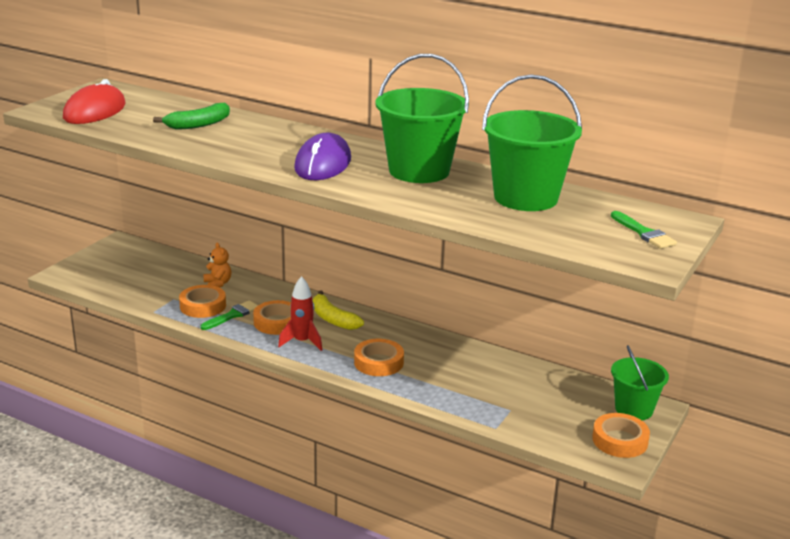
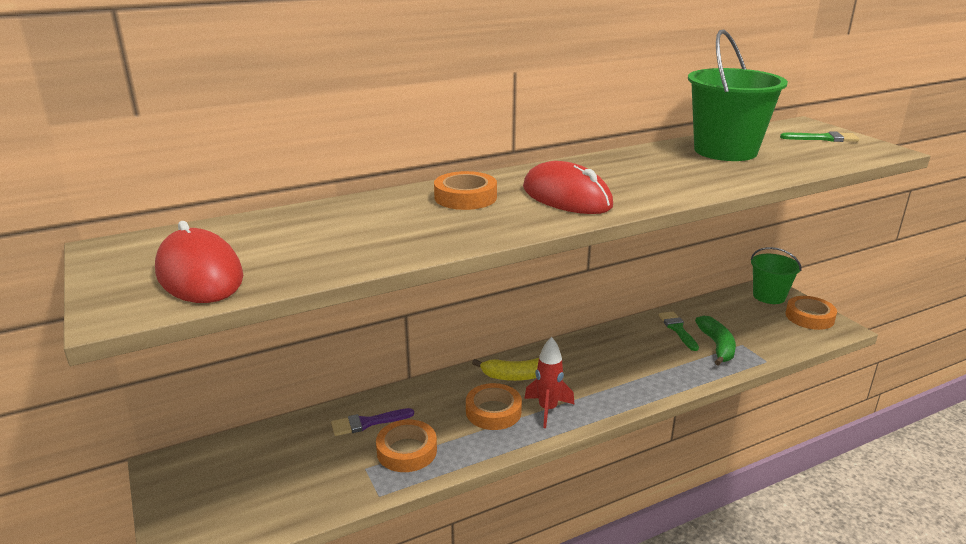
camera: 55 degrees left, 0 degrees up
green banana [153,103,230,130] -> green banana moved to [695,316,736,366]
green brush [201,300,258,330] -> green brush moved to [659,312,699,351]
orange teddy bear [203,243,231,288] -> purple brush [331,408,414,436]
purple mouse [294,133,351,180] -> red mouse [523,161,613,214]
orange tape [354,339,404,376] -> orange tape moved to [434,171,497,210]
green bucket [375,54,469,183] -> none

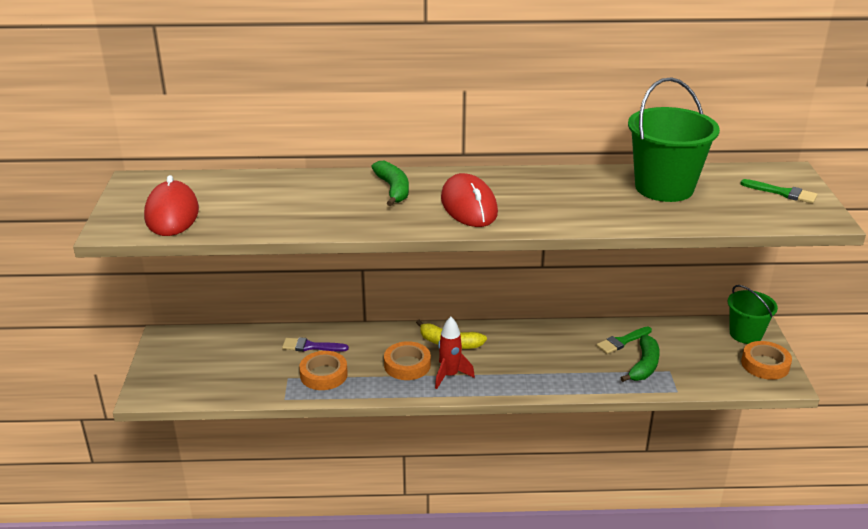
camera: 25 degrees right, 5 degrees up
orange tape [434,171,497,210] -> green banana [371,161,409,206]
green brush [659,312,699,351] -> green brush turned 135 degrees counterclockwise [596,326,652,354]

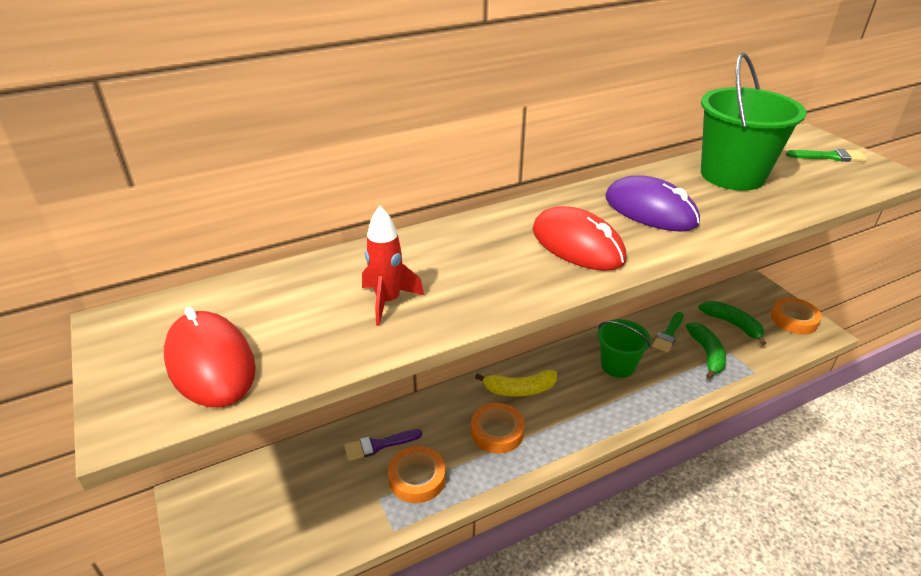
camera: 25 degrees left, 5 degrees up
green banana [371,161,409,206] -> green banana moved to [699,301,766,345]
red rocket [435,317,475,389] -> red rocket moved to [362,206,424,326]
green bucket [728,285,778,344] -> green bucket moved to [598,319,651,378]
none -> purple mouse [605,175,700,232]

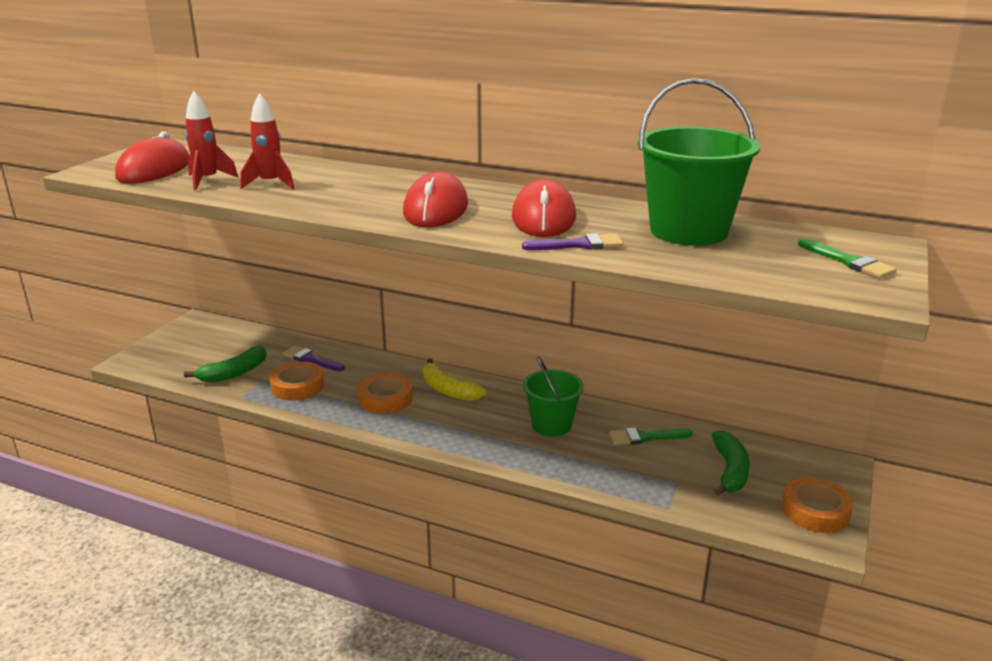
camera: 50 degrees right, 10 degrees down
purple mouse [605,175,700,232] -> red mouse [512,179,576,237]
green banana [686,322,726,379] -> green banana moved to [184,346,267,383]
none -> red rocket [185,91,238,190]
none -> purple brush [522,233,623,250]

